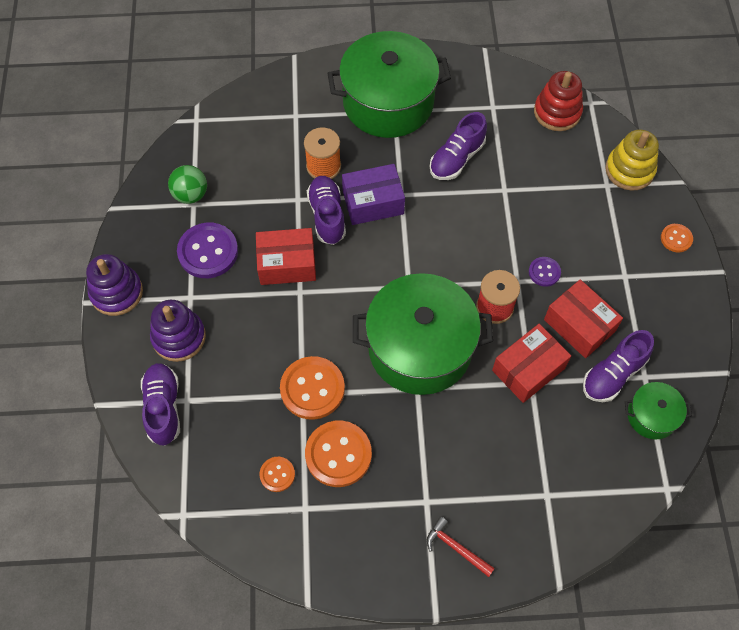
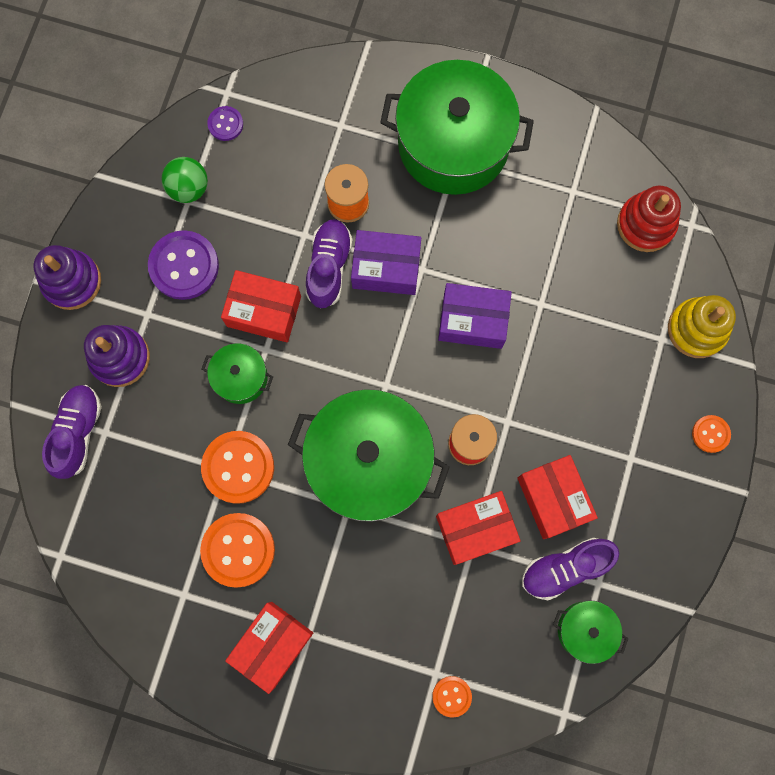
camera: 20 degrees right, 15 degrees up
orange button [260,457,295,492] -> orange button moved to [432,676,472,718]
red hammer [427,516,495,577] -> none
purple shoe [430,112,487,180] -> none
purple button [529,257,561,287] -> purple button moved to [207,106,243,141]
none -> green pot [201,344,273,404]
none -> red box [225,602,313,694]
none -> purple box [438,283,512,349]

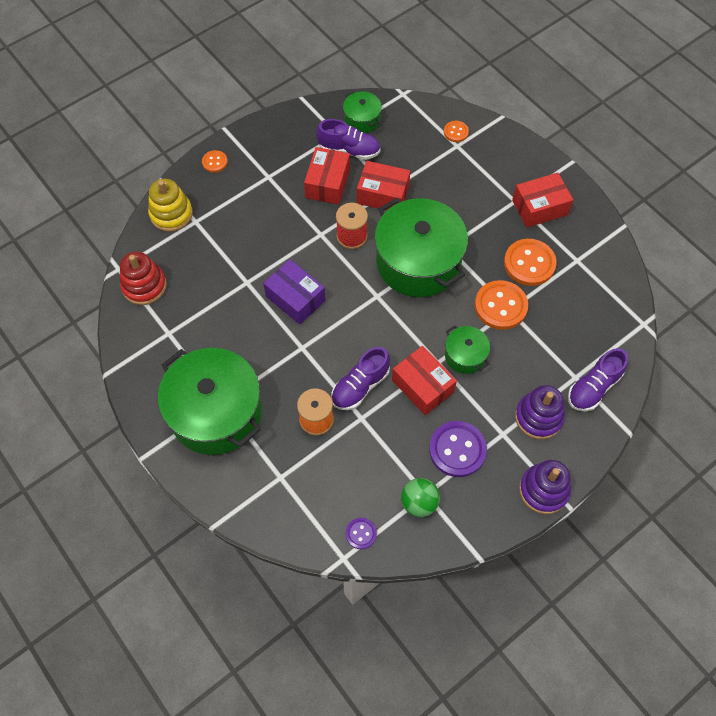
camera: 145 degrees left, 15 degrees down
purple box [351,230,421,295] -> none

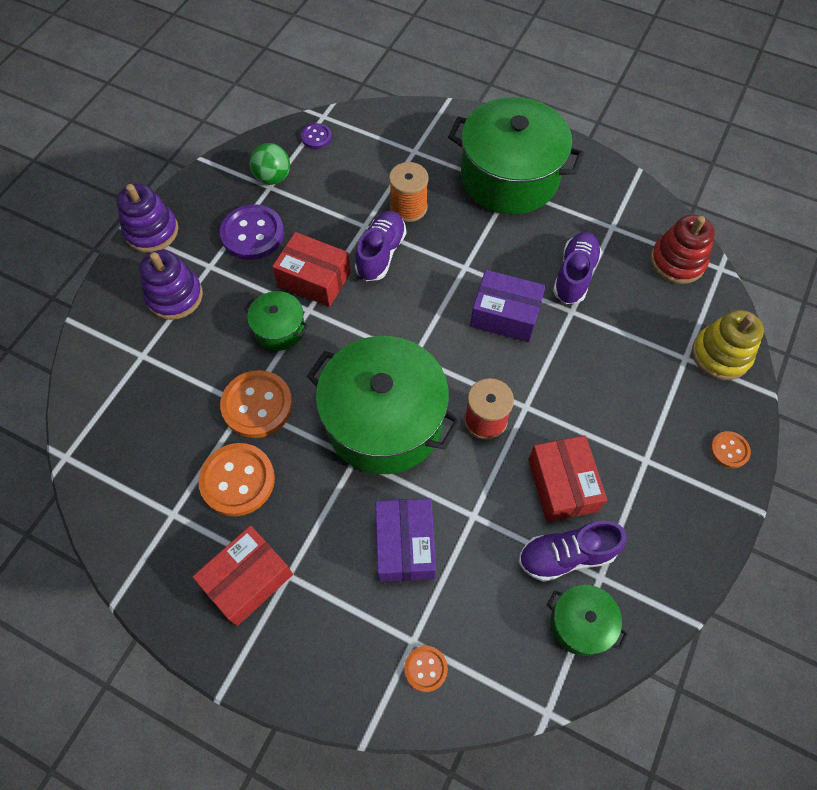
camera: 155 degrees right, 0 degrees up
red box [357,161,410,211] -> none
purple shoe [568,348,628,411] -> purple shoe moved to [553,232,602,304]
none -> purple box [375,498,436,582]

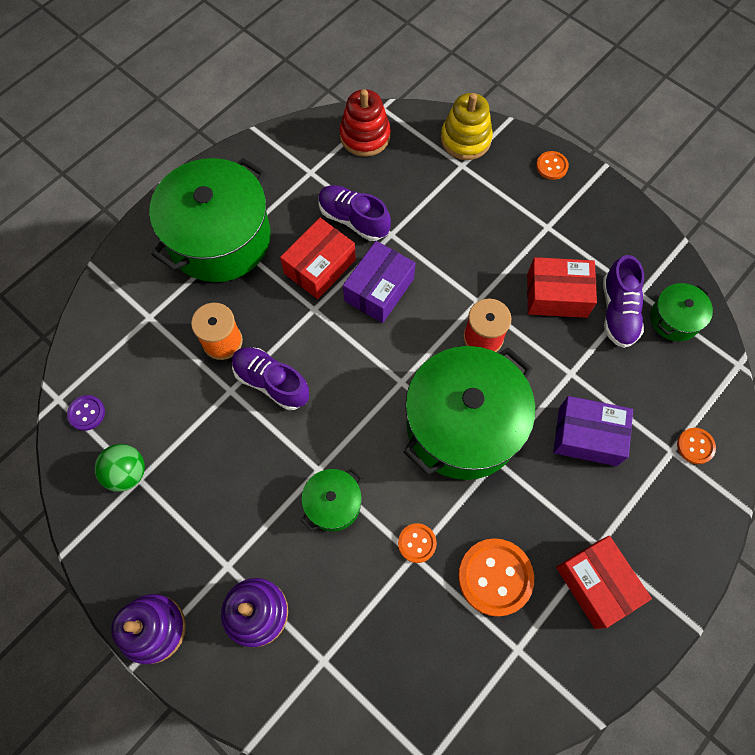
camera: 75 degrees left, 5 degrees up
purple button [220,204,284,260] -> none
orange button [220,370,293,438] -> orange button [398,523,437,563], size x0.52
red box [272,232,351,307] -> red box moved to [280,218,356,299]

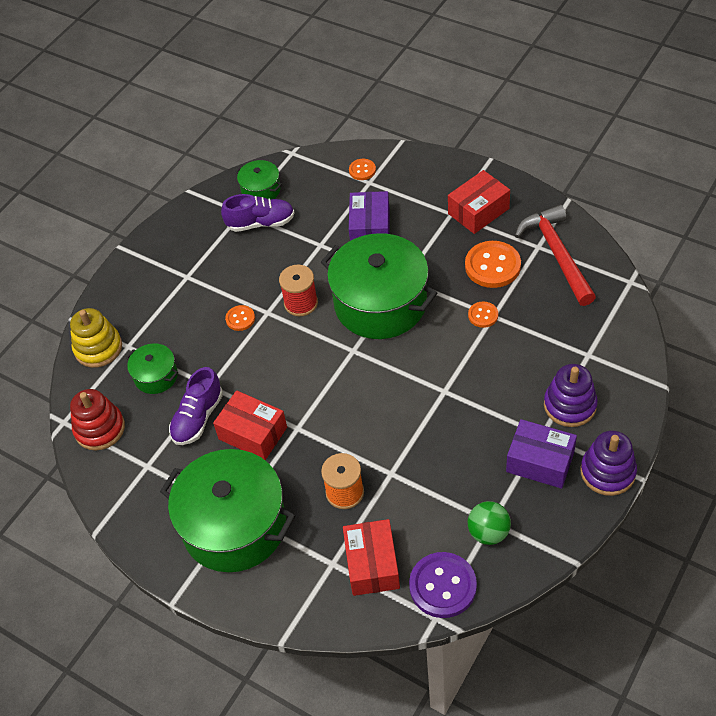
camera: 95 degrees left, 15 degrees down
purple button [67,395,105,431] -> purple button [409,552,477,618], size x1.91
purple shoe [232,347,309,410] -> none
green pot [301,468,362,532] -> green pot moved to [126,343,178,394]
purple box [343,241,415,323] -> purple box moved to [506,419,577,489]
red box [527,257,597,318] -> red box moved to [343,519,400,596]
orange button [536,151,569,180] -> orange button moved to [225,305,255,331]
none -> red hammer [515,204,596,306]

